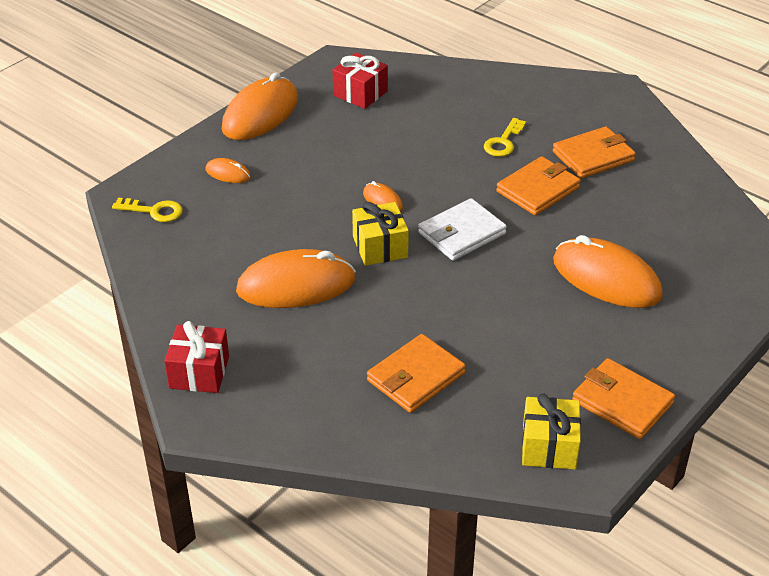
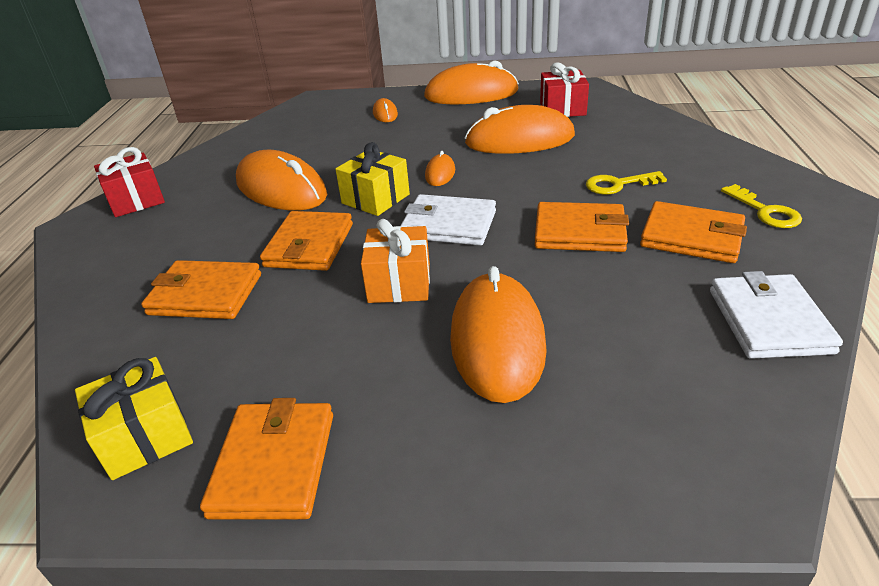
camera: 55 degrees right, 5 degrees down
yellow key [112,197,183,222] -> yellow key moved to [721,184,802,228]
none -> orange wallet [260,211,353,271]
none -> orange gift [361,219,430,303]
none -> orange mouse [465,105,575,154]
none -> white wallet [710,271,843,359]

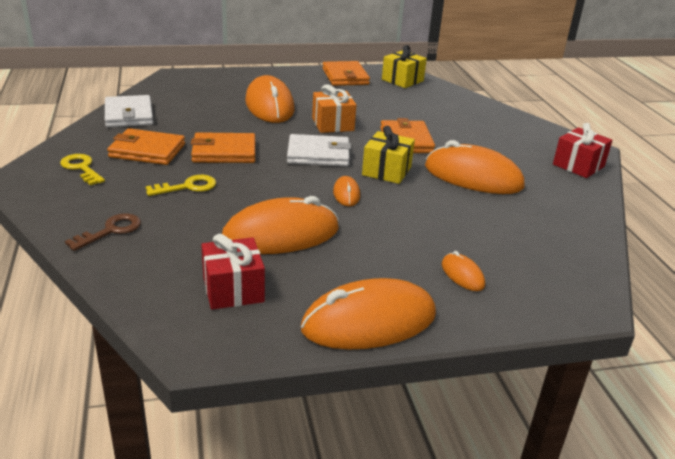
camera: 160 degrees right, 5 degrees down
orange wallet [141,260,261,319] -> none
none -> brown key [65,213,141,251]

